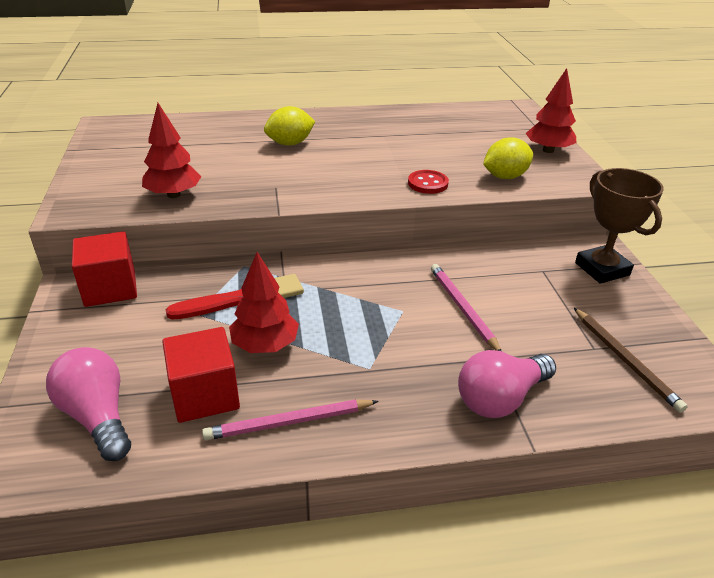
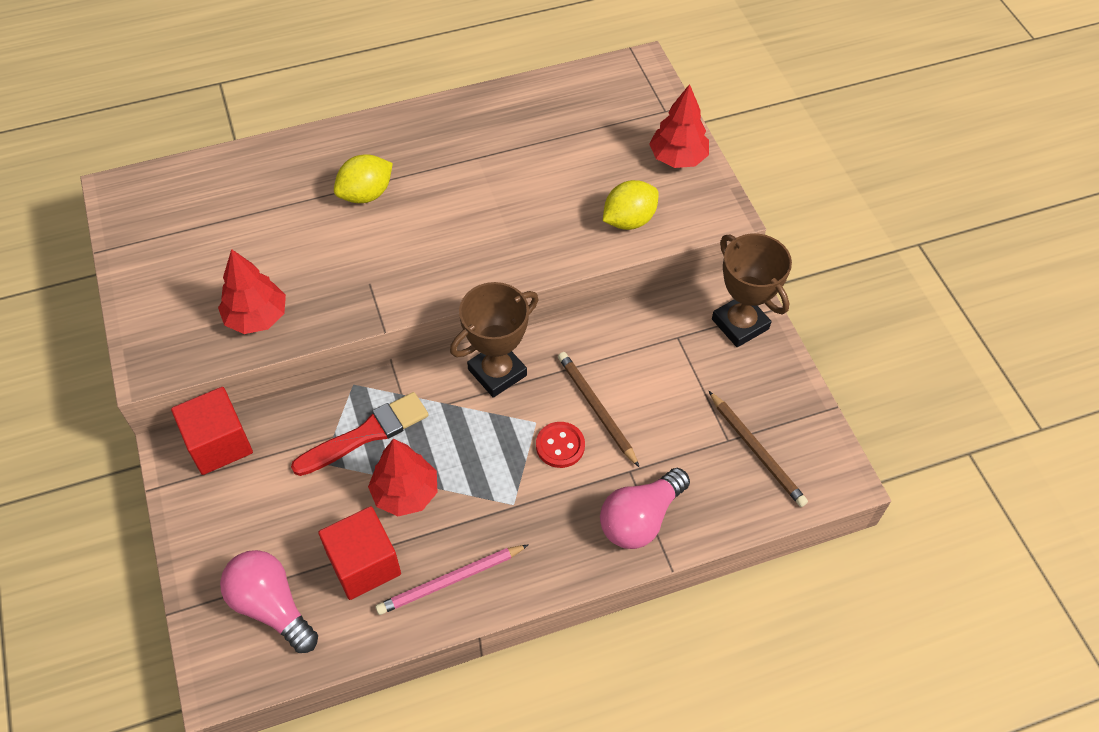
camera: 10 degrees left, 20 degrees up
red button [408,170,449,194] -> red button moved to [536,422,585,468]
pink pencil [431,264,501,351] -> brown pencil [558,352,639,467]
none -> brown trophy [450,282,538,398]

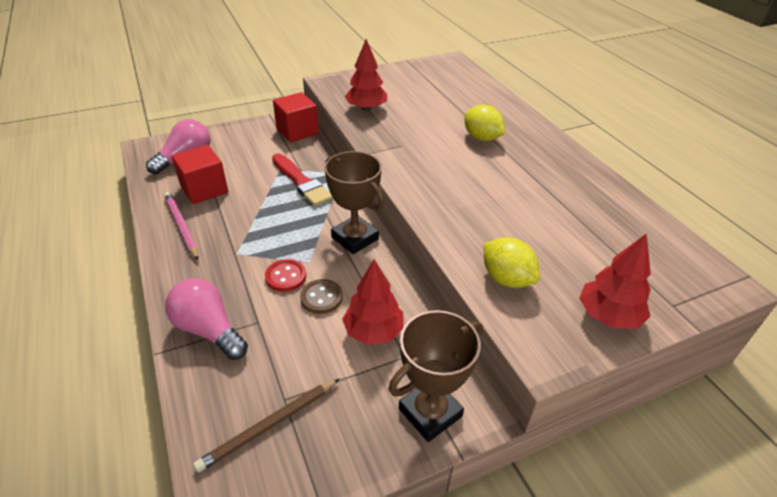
camera: 85 degrees right, 15 degrees down
red tree [368,439,438,516] -> red tree moved to [342,259,404,345]
brown pencil [558,352,639,467] -> brown button [300,279,343,314]

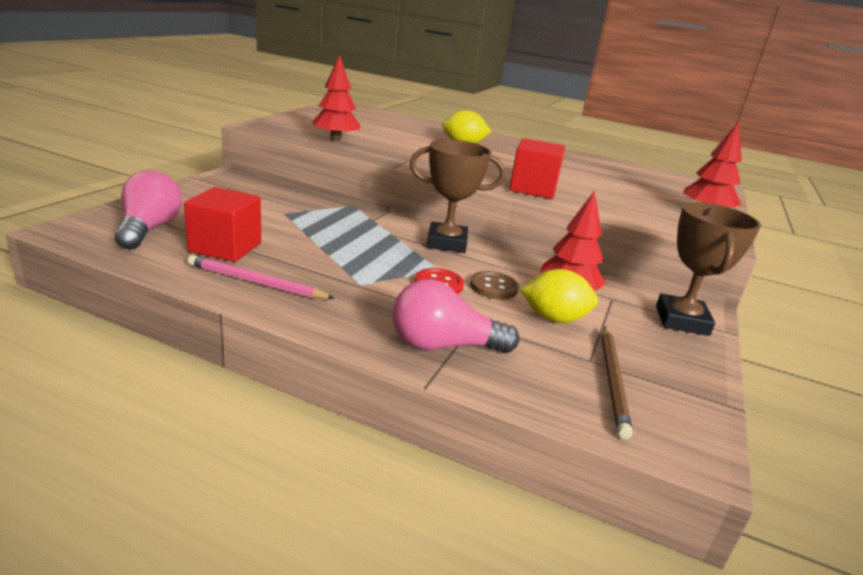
camera: 45 degrees left, 15 degrees down
red brush [272,153,333,206] -> none
red cube [273,92,319,142] -> red cube moved to [509,138,565,199]
yellow lemon [484,237,540,288] -> yellow lemon moved to [520,269,598,323]

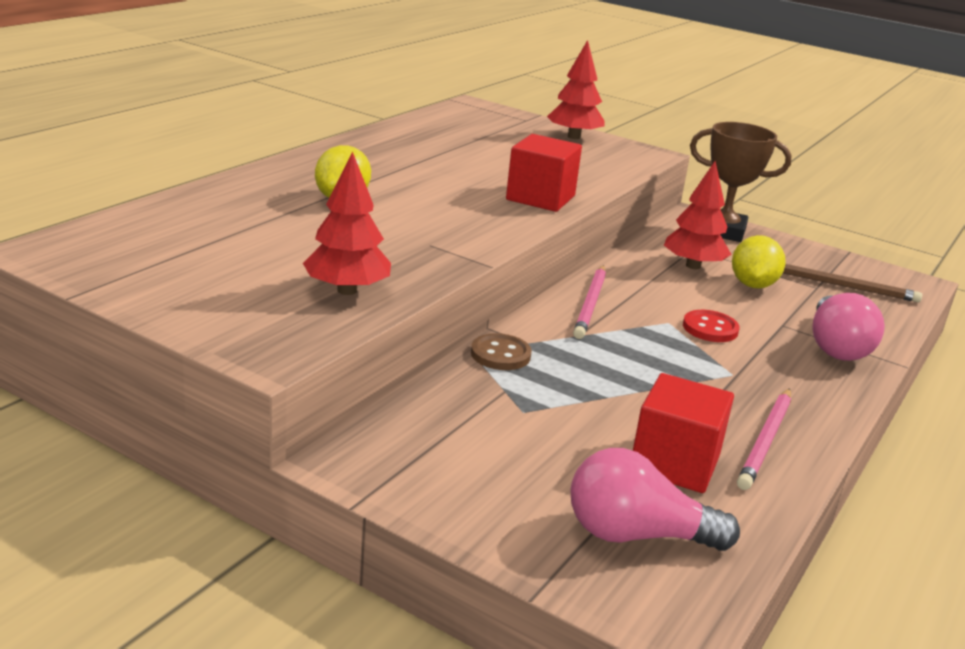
camera: 80 degrees left, 0 degrees up
brown trophy [410,139,505,253] -> pink pencil [573,265,606,339]
brown button [470,271,519,300] -> brown button moved to [471,333,532,370]

